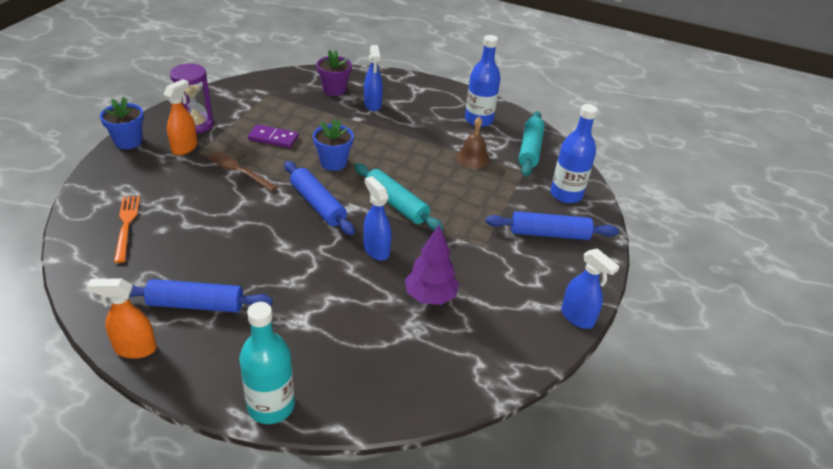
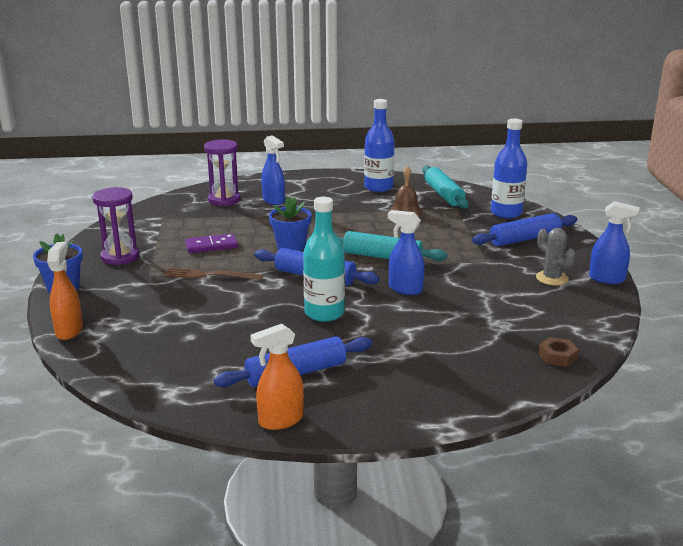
camera: 25 degrees left, 15 degrees down
orange fork [114,196,140,263] -> none
orange spray bottle [163,79,197,155] -> orange spray bottle moved to [47,242,83,340]
turquoise bottle [239,302,295,424] -> turquoise bottle moved to [303,197,345,322]
purple flower pot [316,50,352,96] -> purple hourglass [204,139,241,206]
purple tree [405,225,459,305] -> none
none -> grey cactus [536,228,576,285]
none -> brown nut [538,337,579,367]

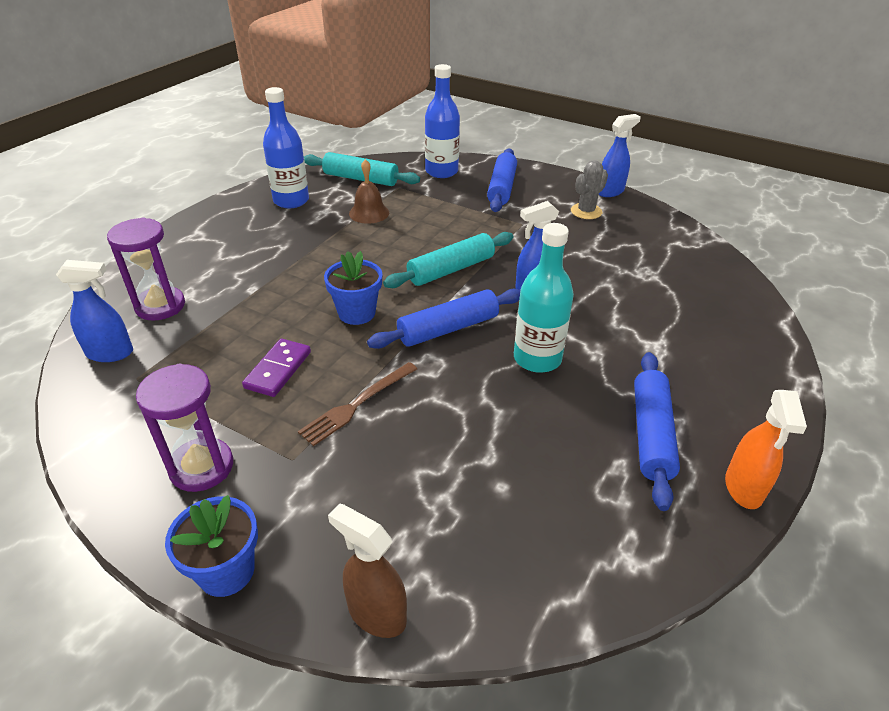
camera: 55 degrees left, 15 degrees up
orange spray bottle [47,242,83,340] -> brown spray bottle [328,503,407,638]
blue spray bottle [261,135,285,205] -> blue spray bottle moved to [56,260,133,362]
grey cactus [536,228,576,285] -> grey cactus turned 45 degrees counterclockwise [571,160,608,219]
brown nut [538,337,579,367] -> none

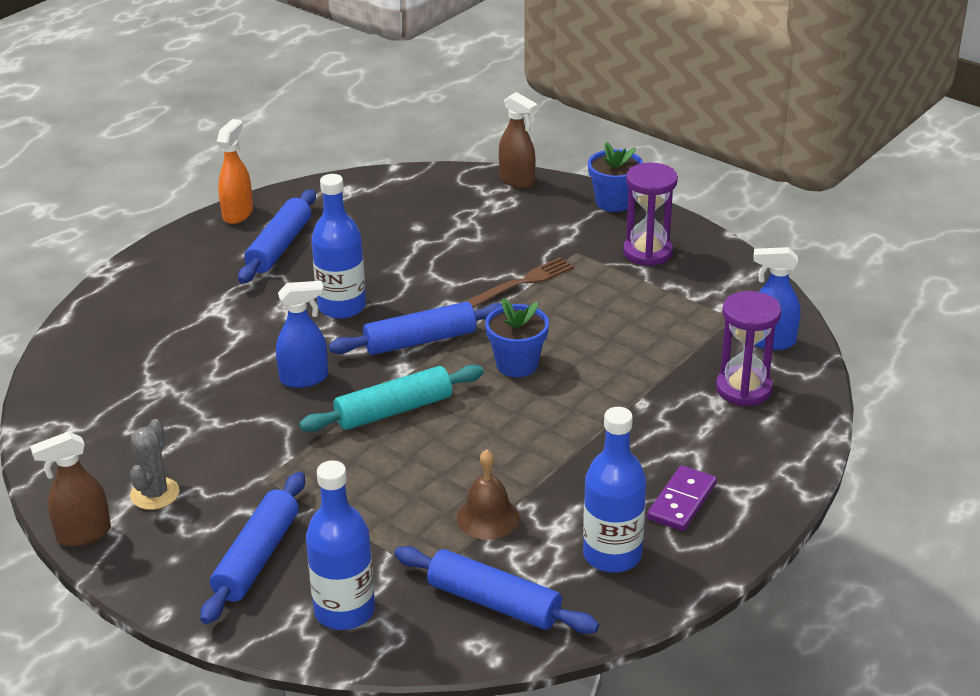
camera: 170 degrees left, 5 degrees down
purple domino [242,339,311,397] -> purple domino moved to [647,465,717,531]
turquoise rolling pin [304,152,420,186] -> blue rolling pin [394,546,599,634]
turquoise bottle [514,223,574,373] -> blue bottle [311,174,366,319]
grey cactus [571,160,608,219] -> grey cactus turned 45 degrees counterclockwise [130,419,179,510]
blue spray bottle [599,114,641,197] -> brown spray bottle [30,431,111,547]

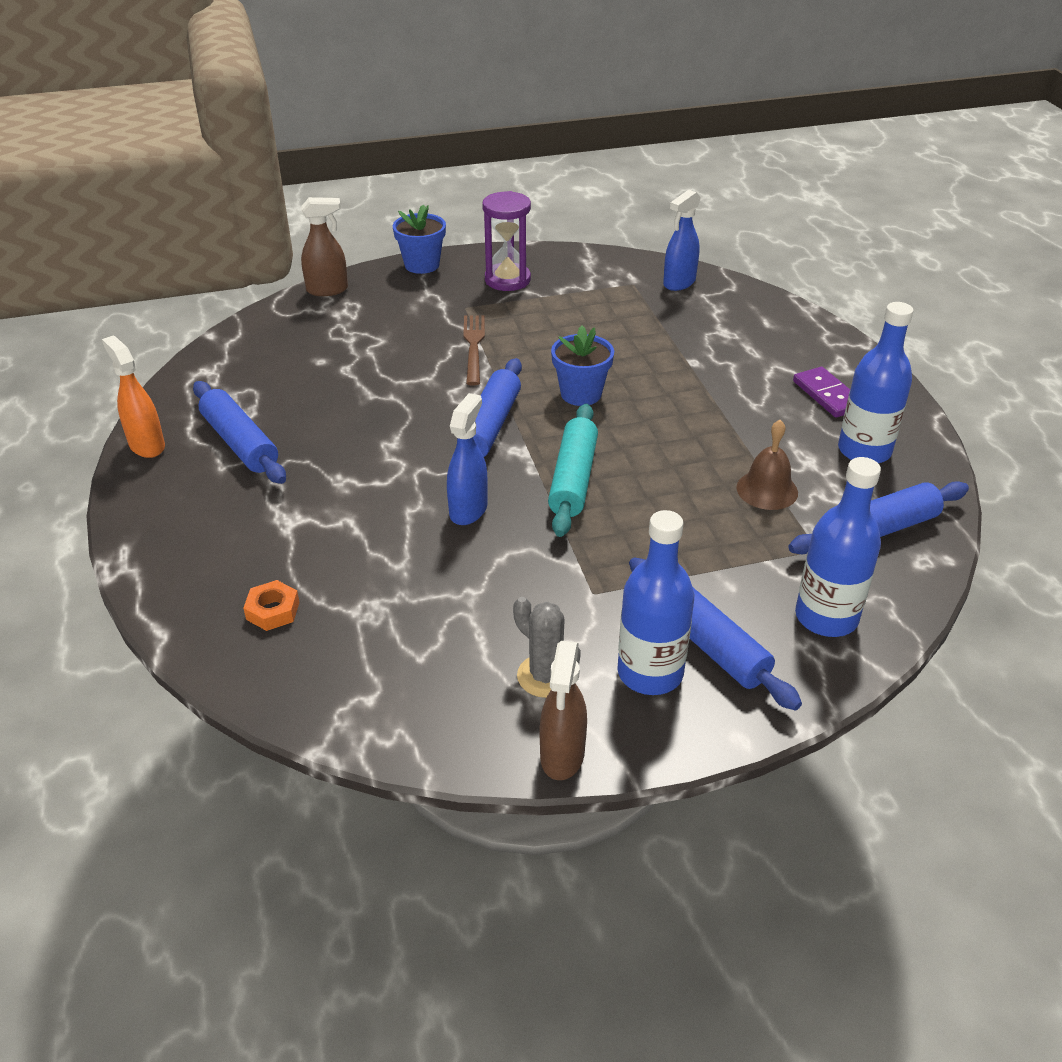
camera: 55 degrees left, 5 degrees up
blue bottle [311,174,366,319] -> blue bottle moved to [617,510,694,695]
purple hourglass [716,291,781,406] -> none
none -> orange nut [243,580,300,631]

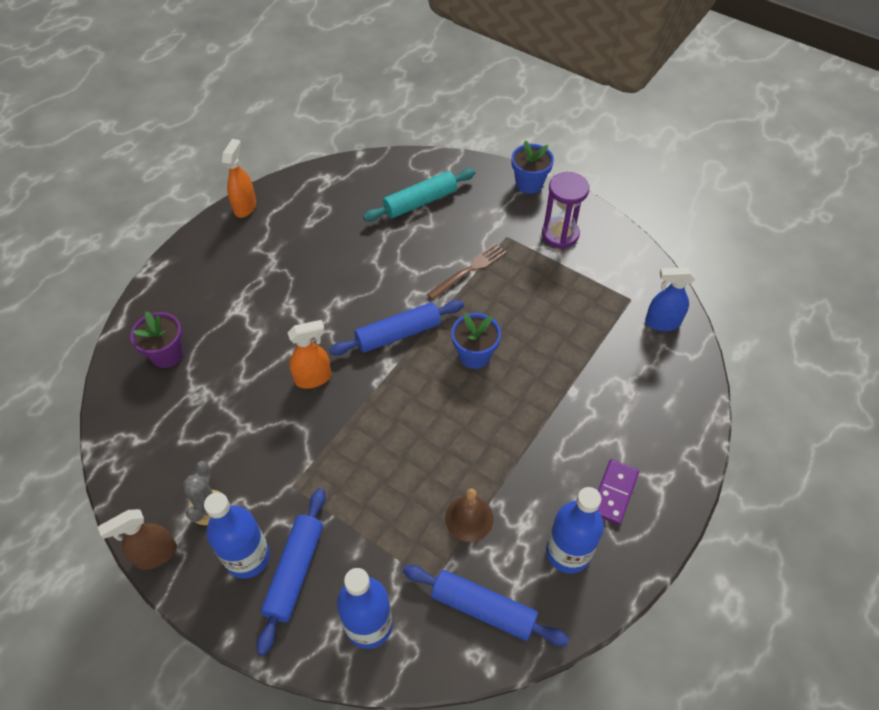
camera: 50 degrees right, 15 degrees up
blue rolling pin [193,381,286,484] -> none
orange nut [243,580,300,631] -> purple flower pot [130,312,183,368]
brown spray bottle [301,197,348,296] -> none
blue spray bottle [447,393,488,525] -> orange spray bottle [287,320,331,389]
turquoise rolling pin [548,404,598,537] -> turquoise rolling pin moved to [363,169,475,221]

